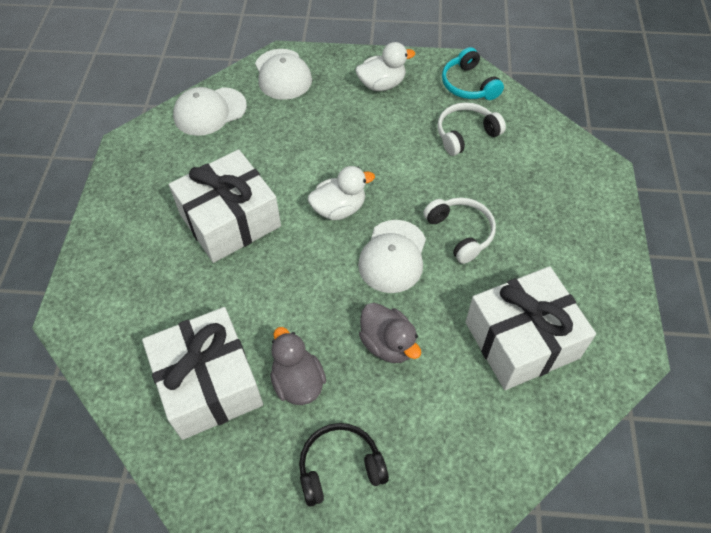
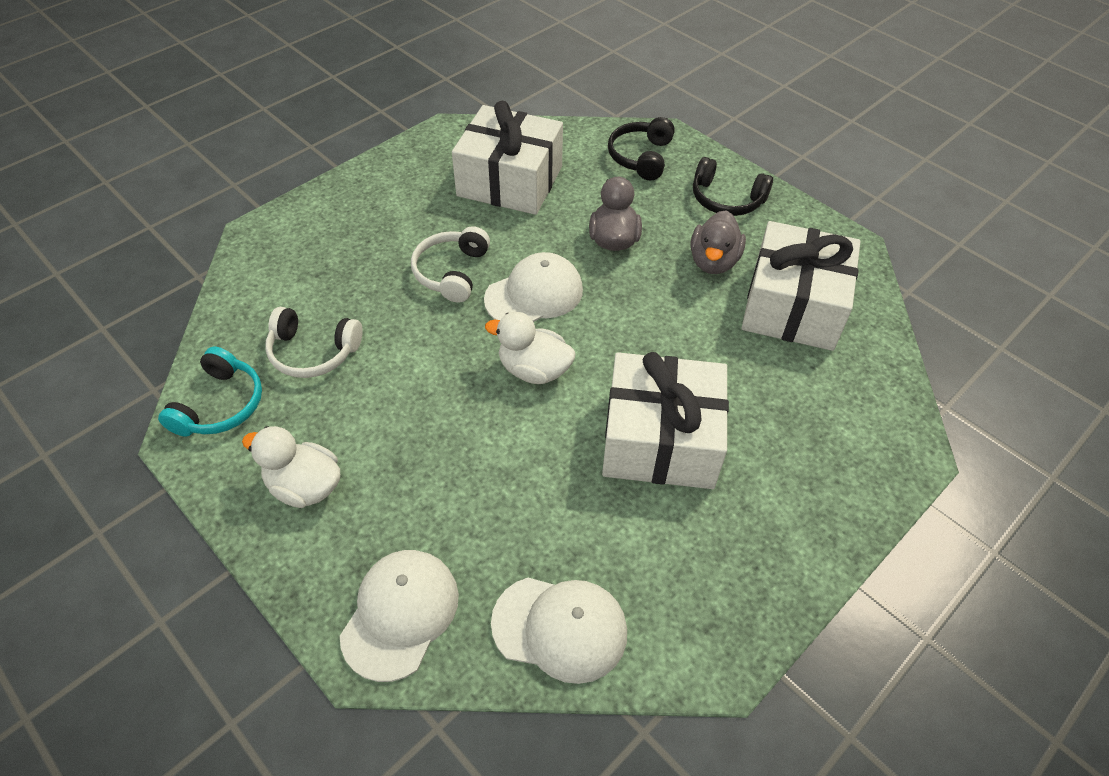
camera: 140 degrees left, 5 degrees down
none -> black headphones [608,117,675,180]

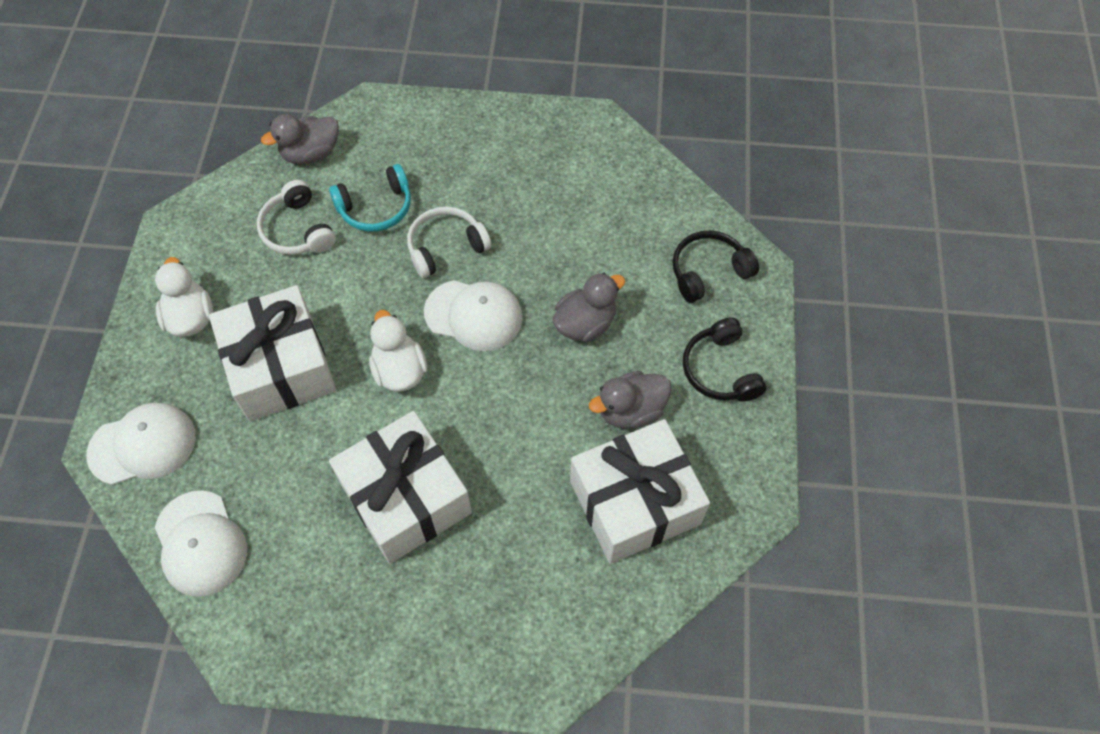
camera: 50 degrees right, 10 degrees up
turquoise headphones [158,347,262,437] -> turquoise headphones moved to [329,164,411,232]
white gift [452,101,563,215] -> white gift moved to [209,285,336,422]
none -> grey duck [261,114,339,164]

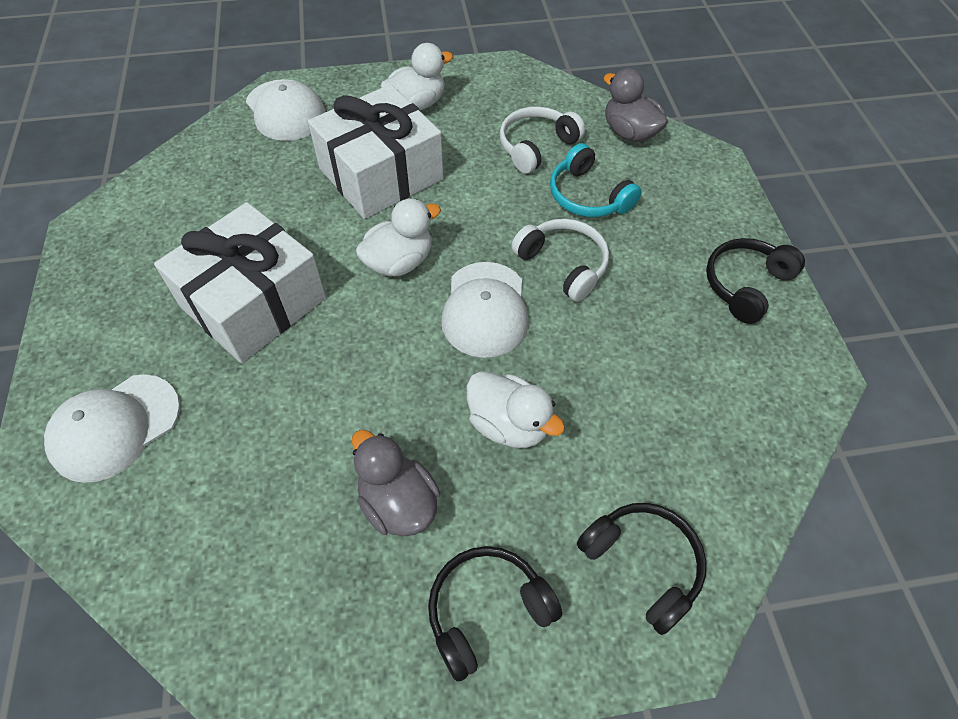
camera: 75 degrees right, 5 degrees down
white cap [155,490,247,597] -> white cap moved to [44,374,180,483]
grey duck [553,273,625,342] -> white duck [466,371,565,448]
white gift [570,419,710,564] -> none
none -> black headphones [706,238,805,324]

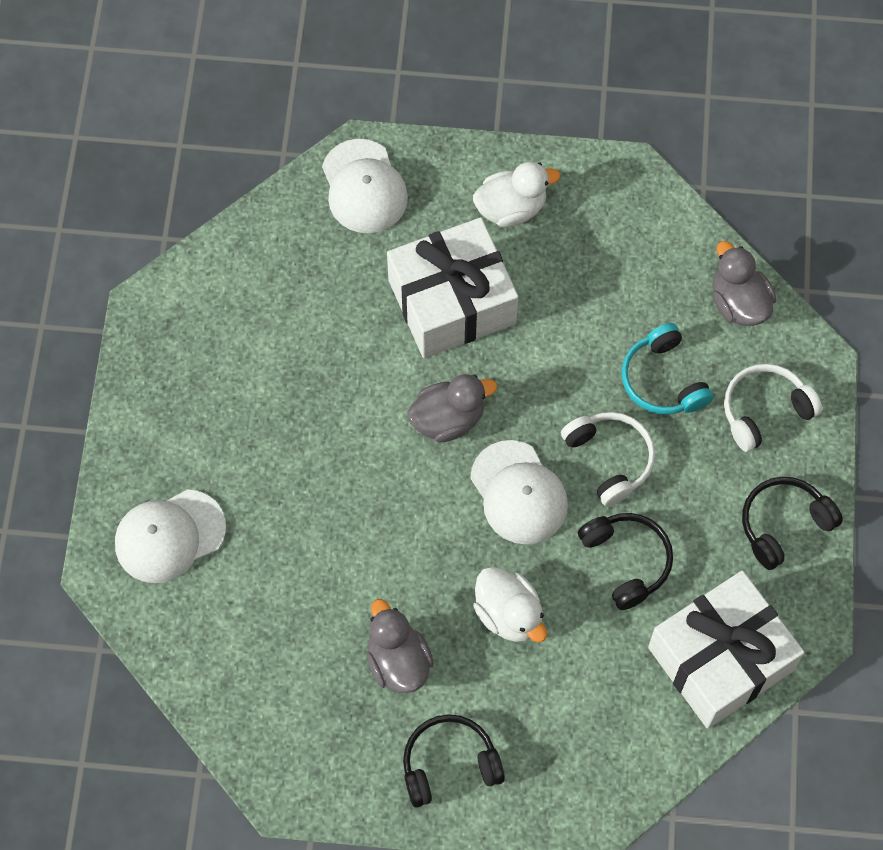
camera: 15 degrees right, 10 degrees up
white gift [154,202,326,363] -> white gift moved to [648,570,804,729]
white duck [356,198,441,277] -> grey duck [407,374,497,443]
white cap [441,262,529,358] -> white cap turned 45 degrees counterclockwise [470,440,568,544]
white headphones [499,106,585,174] -> white headphones moved to [724,364,822,452]
black headphones [577,503,706,635] -> black headphones moved to [578,513,673,610]

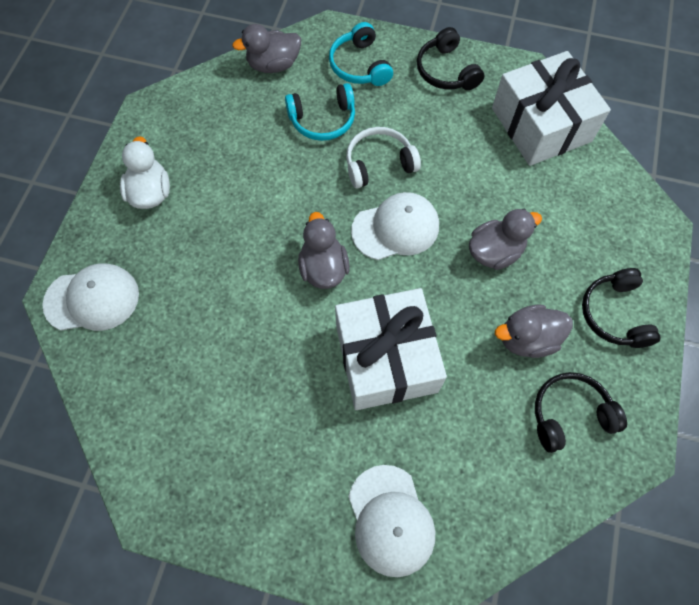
camera: 80 degrees left, 0 degrees up
white gift [387,217,518,358] -> white gift moved to [335,288,447,410]
white duck [473,567,547,642] -> grey duck [469,209,542,270]
black headphones [578,513,673,610] -> black headphones moved to [535,372,627,453]
white headphones [724,364,822,452] -> turquoise headphones [329,22,393,86]

